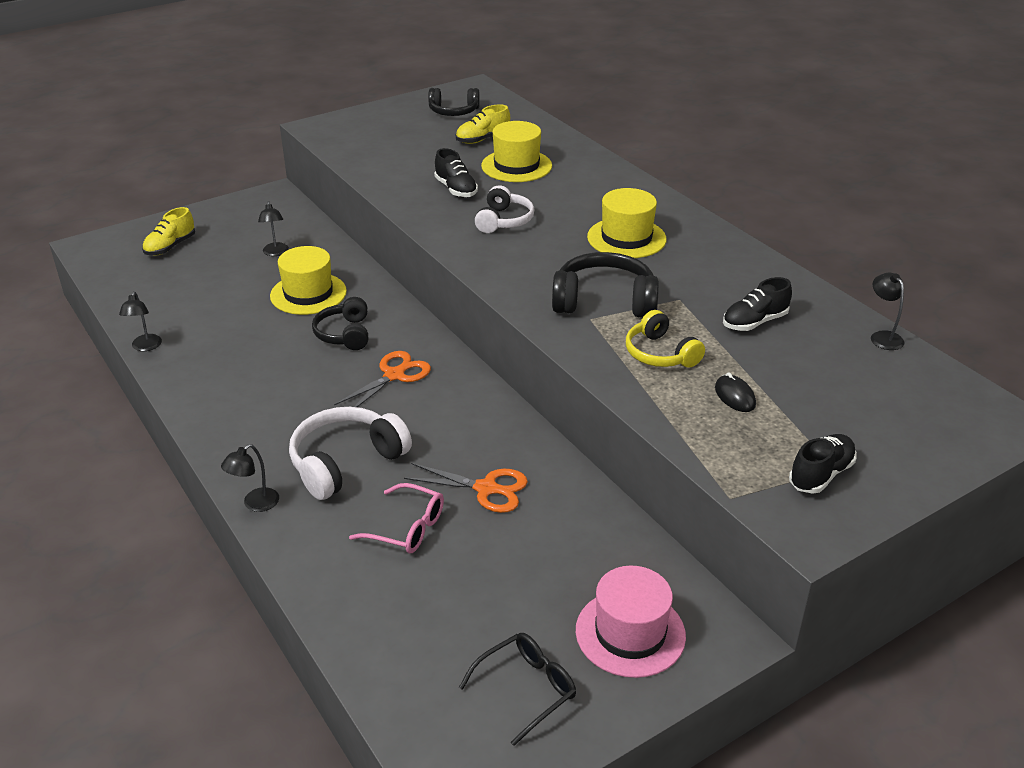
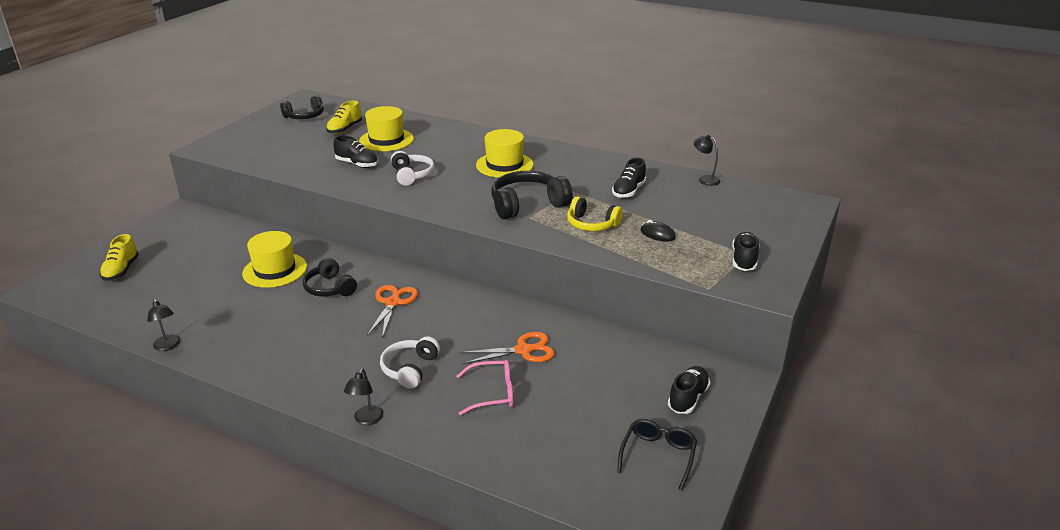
camera: 30 degrees left, 5 degrees down
black lamp [258,201,289,256] -> none
white headphones [289,407,412,500] -> white headphones [380,336,440,389], size x0.66
pink hat [576,565,686,678] -> black shoe [668,366,710,414]

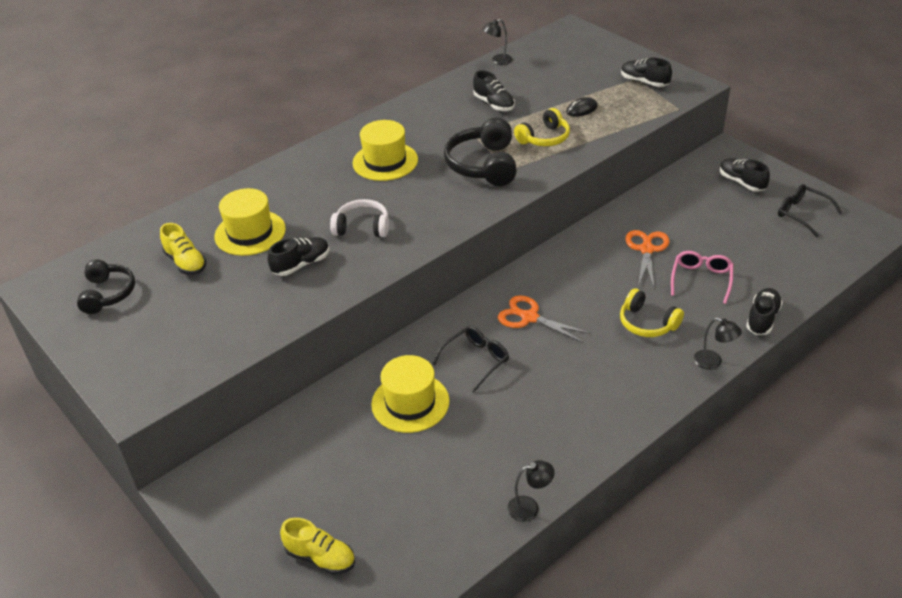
camera: 65 degrees left, 10 degrees up
black headphones [303,258,357,296] -> black glasses [433,326,509,393]
white headphones [380,336,440,389] -> yellow headphones [620,288,684,337]
none -> black shoe [746,288,783,335]

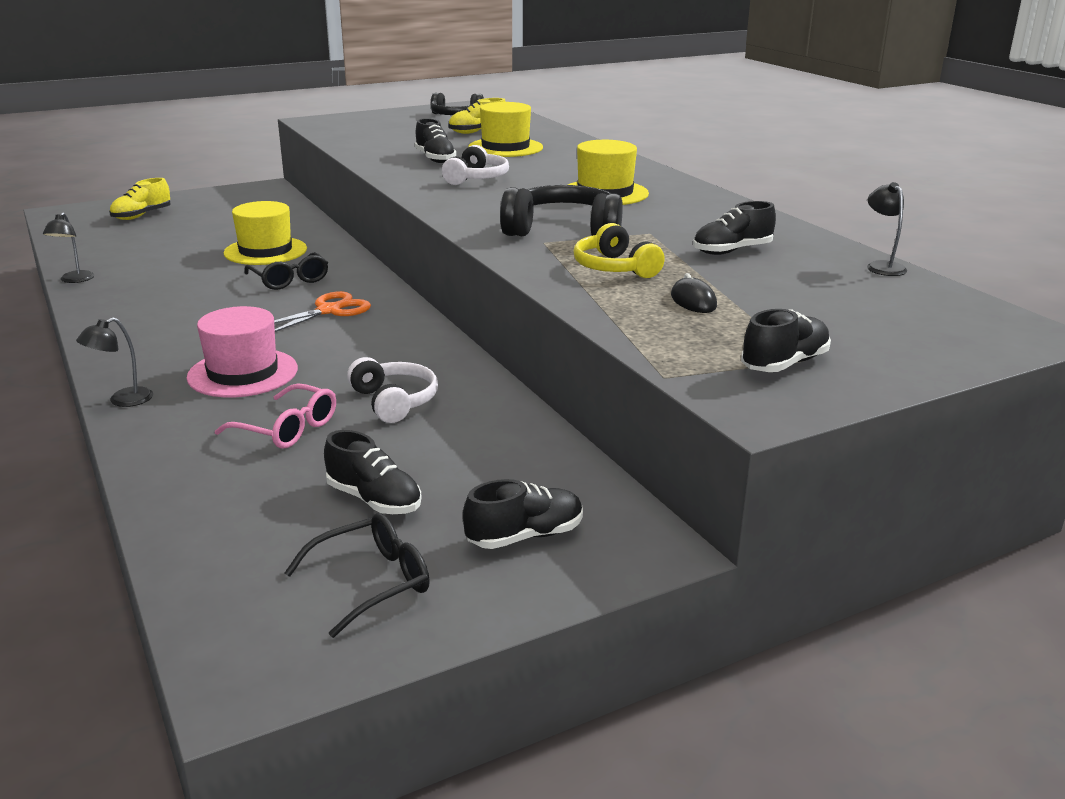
camera: 100 degrees right, 15 degrees down
yellow headphones [620,288,684,337] -> pink hat [186,306,298,397]
orange scissors [625,230,669,288] -> white headphones [347,357,438,423]
black shoe [746,288,783,335] -> black shoe moved to [324,430,422,514]

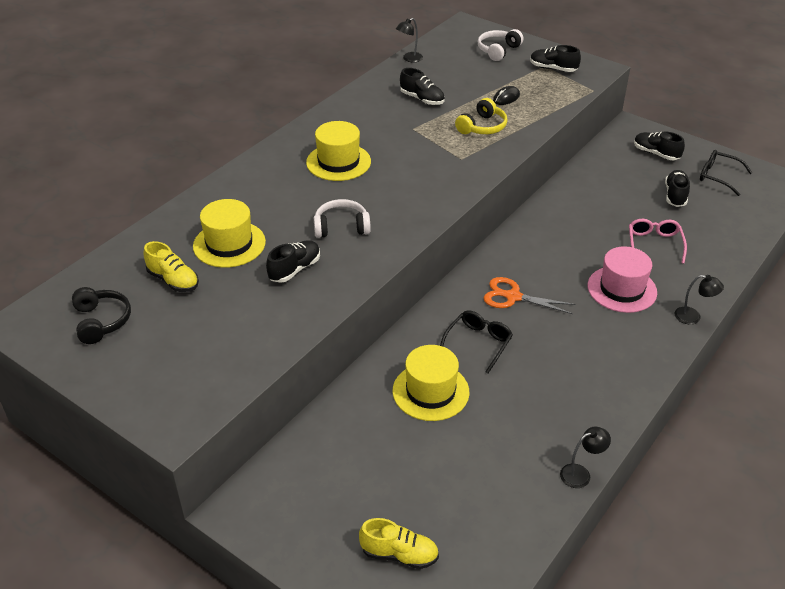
camera: 115 degrees left, 15 degrees up
white headphones [347,357,438,423] -> white headphones moved to [478,29,523,61]
black headphones [500,185,623,236] -> none

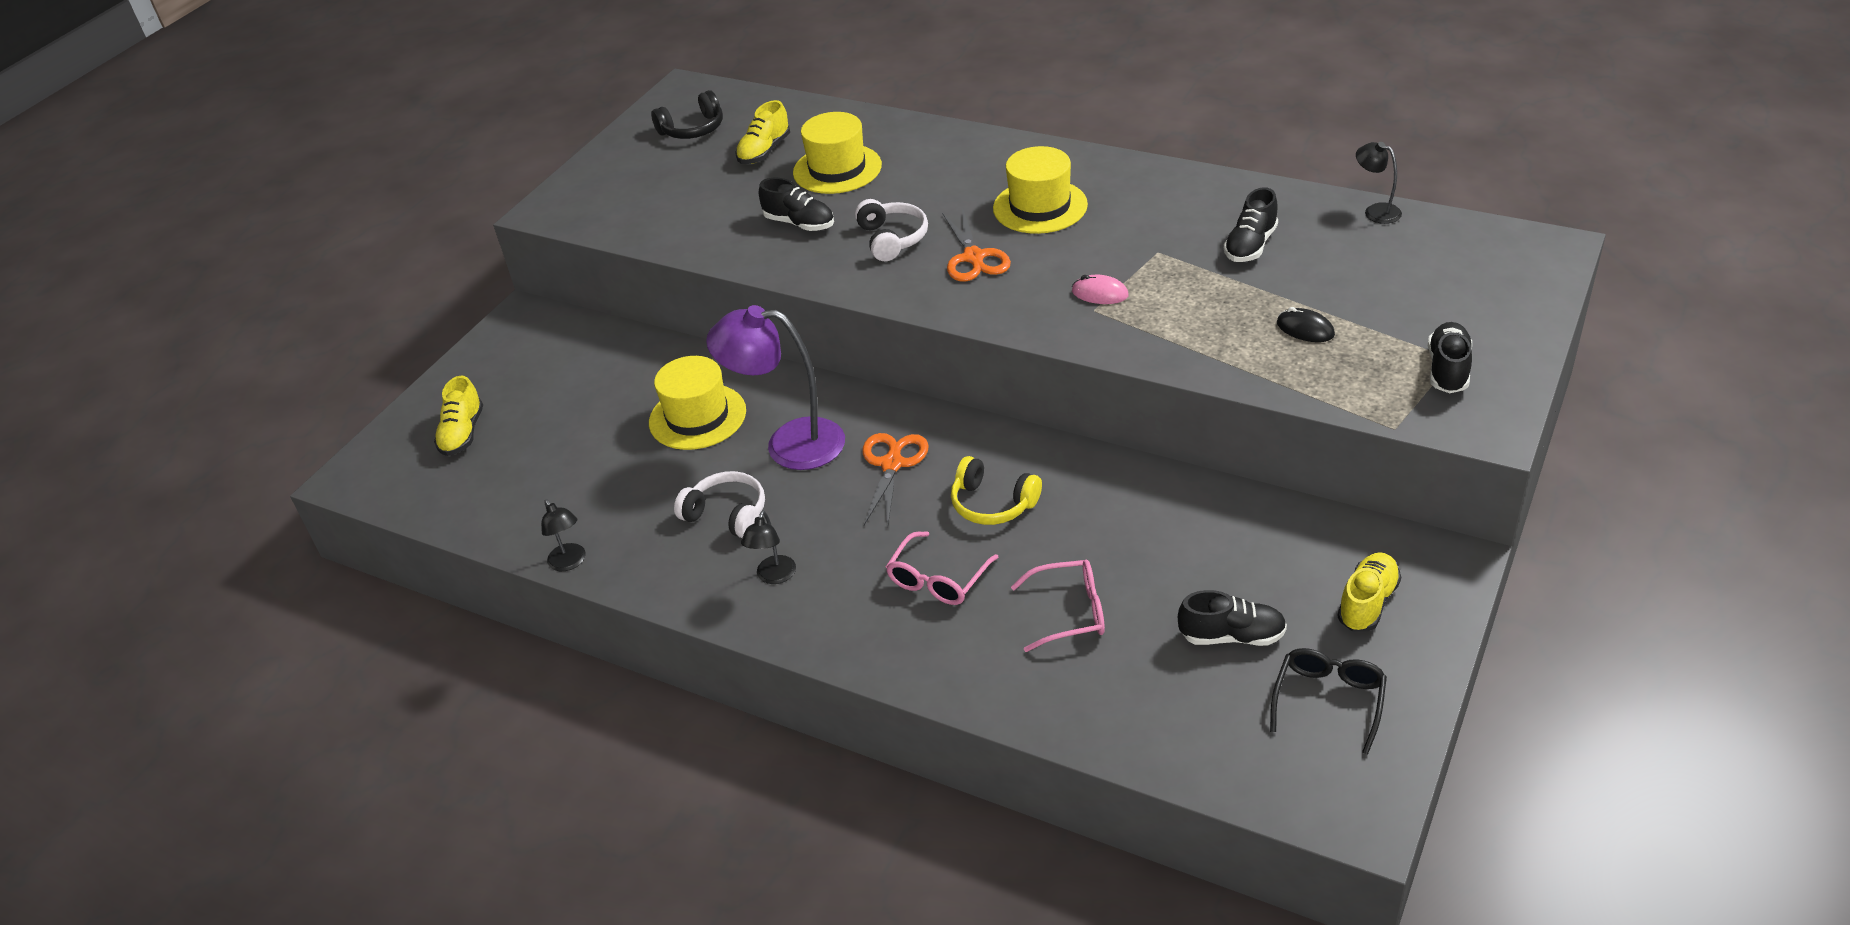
camera: 85 degrees right, 0 degrees up
black glasses [440,310,513,374] -> purple lamp [706,305,845,470]
yellow headphones [455,98,507,134] -> yellow headphones moved to [951,456,1042,525]
white headphones [478,29,523,61] -> white headphones moved to [674,471,765,538]
pink hat [588,246,657,313] -> pink glasses [886,531,999,605]
black shoe [634,132,685,160] -> yellow shoe [1337,552,1401,631]
black lamp [675,275,724,324] -> black lamp moved to [741,510,796,584]
none -> orange scissors [942,207,1011,282]
none -> pink mouse [1072,275,1129,304]

